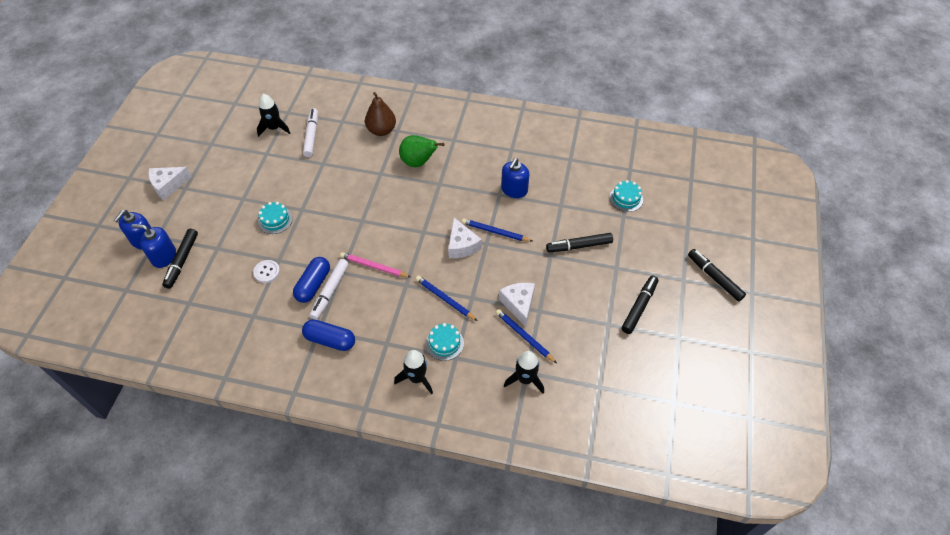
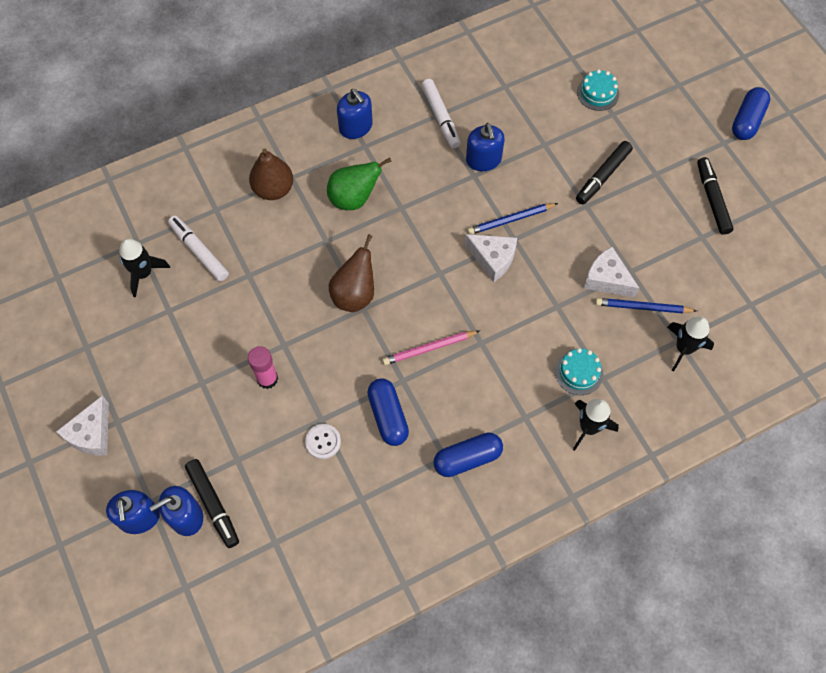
camera: 40 degrees left, 10 degrees up
turquoise cake [258,202,293,234] -> pink glue stick [248,346,278,389]
white marker [309,259,349,320] -> white marker moved to [421,79,461,149]
blue pencil [416,276,477,321] -> none
black marker [688,249,746,302] -> blue capsule [732,87,770,140]
none -> brown pear [329,234,374,312]
none -> blue soap dispenser [337,89,373,139]

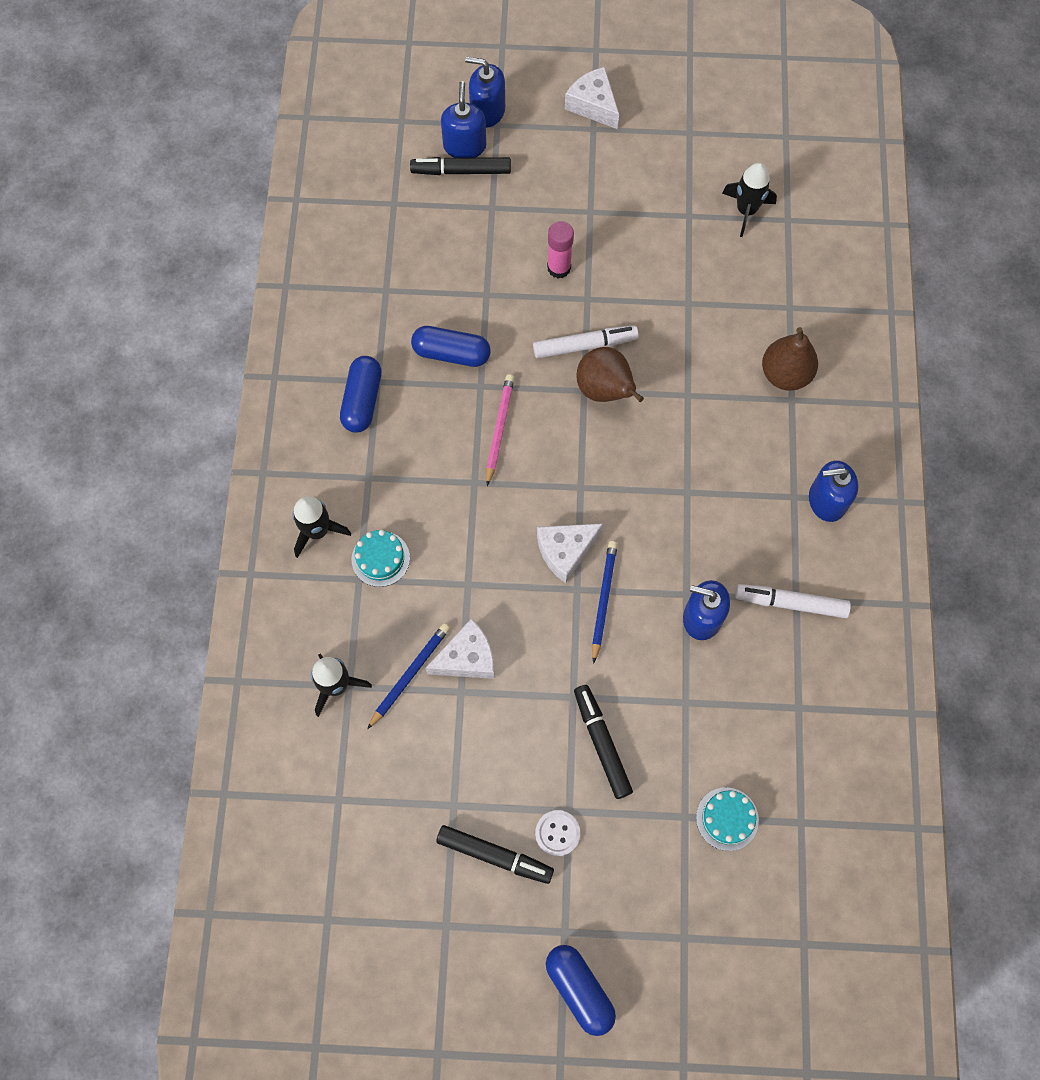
camera: 120 degrees right, 5 degrees up
white marker [168,216,229,282] -> white marker moved to [533,325,639,358]
white button [305,424,341,459] -> white button moved to [535,810,580,856]
green pear [327,157,392,210] -> none

